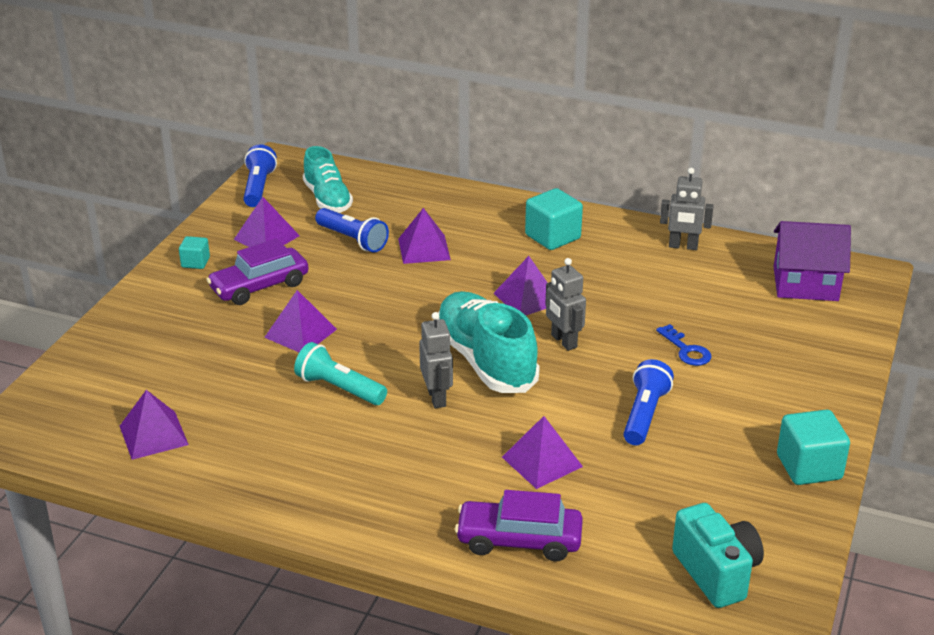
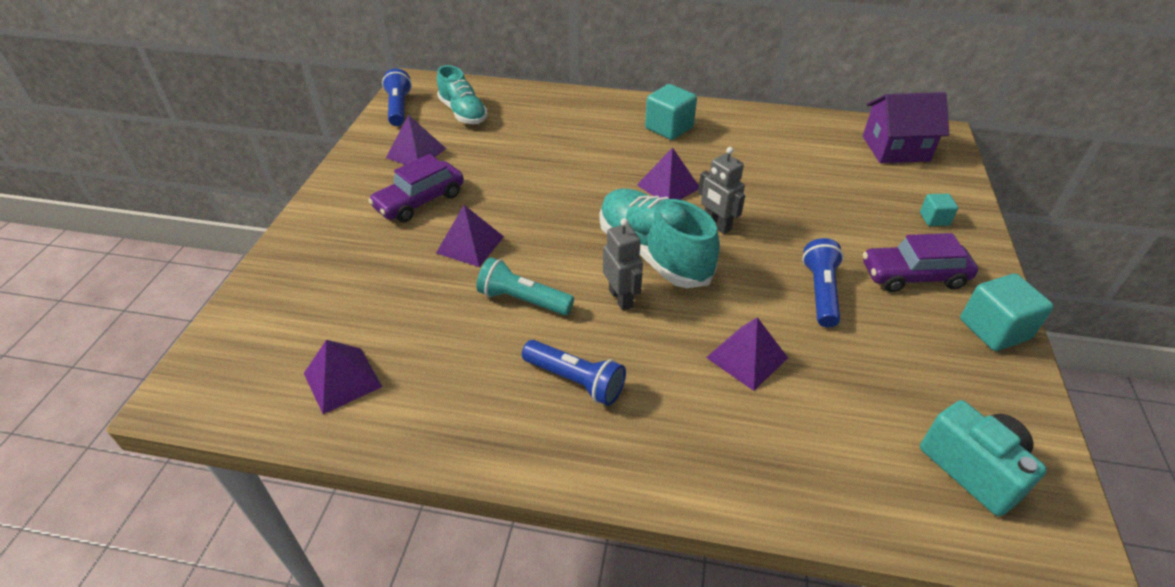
camera: 10 degrees left, 10 degrees up
turquoise cube [179,236,210,269] -> turquoise cube moved to [920,194,958,226]
blue flashlight [315,208,389,253] -> blue flashlight moved to [522,340,626,406]
purple pyramid [398,208,451,264] -> none
purple car [455,490,583,561] -> purple car moved to [863,233,978,292]
blue key [656,324,712,366] -> none
grey robot [660,168,714,250] -> none

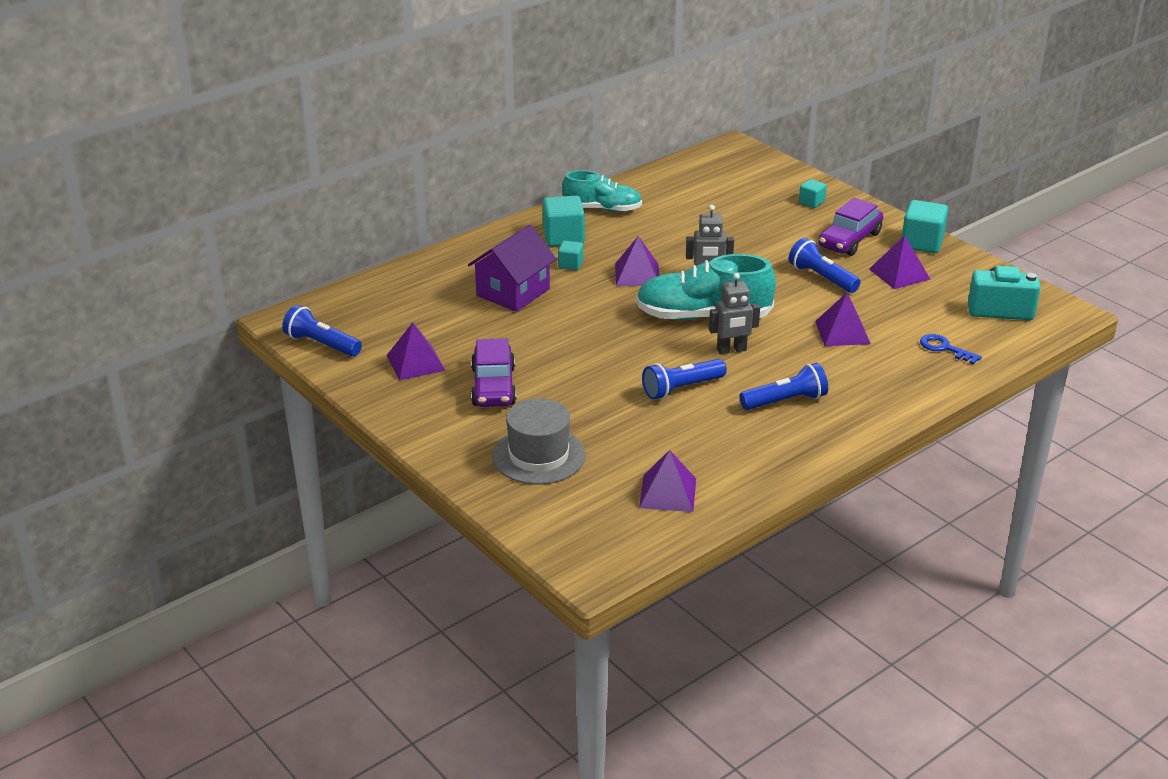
camera: 50 degrees left, 10 degrees down
purple pyramid [436,205,504,267] -> purple pyramid moved to [869,235,930,289]
turquoise shoe [437,65,488,124] -> turquoise shoe moved to [562,170,642,212]
turquoise flashlight [476,257,574,315] -> blue flashlight [642,359,727,400]
grey robot [603,218,643,311] -> grey robot turned 150 degrees clockwise [709,273,760,354]
purple house [863,92,950,163] -> purple house moved to [468,225,556,312]
none -> grey hat [492,398,585,485]
none -> turquoise cube [558,241,583,270]
none -> blue key [920,334,982,365]

